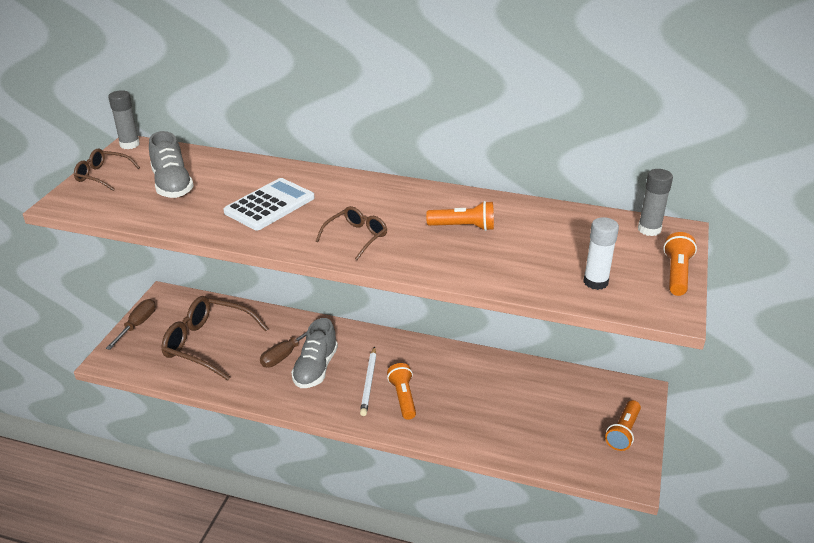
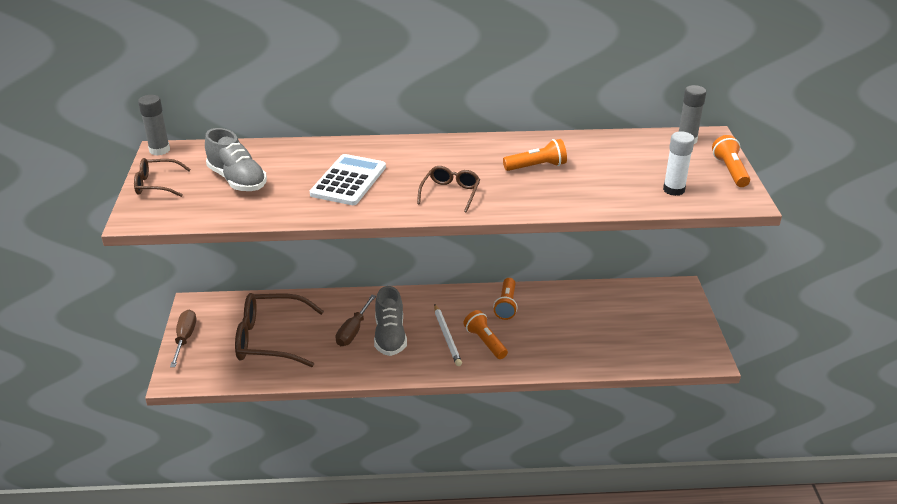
camera: 20 degrees left, 0 degrees up
orange flashlight [605,400,641,451] -> orange flashlight moved to [493,278,518,320]

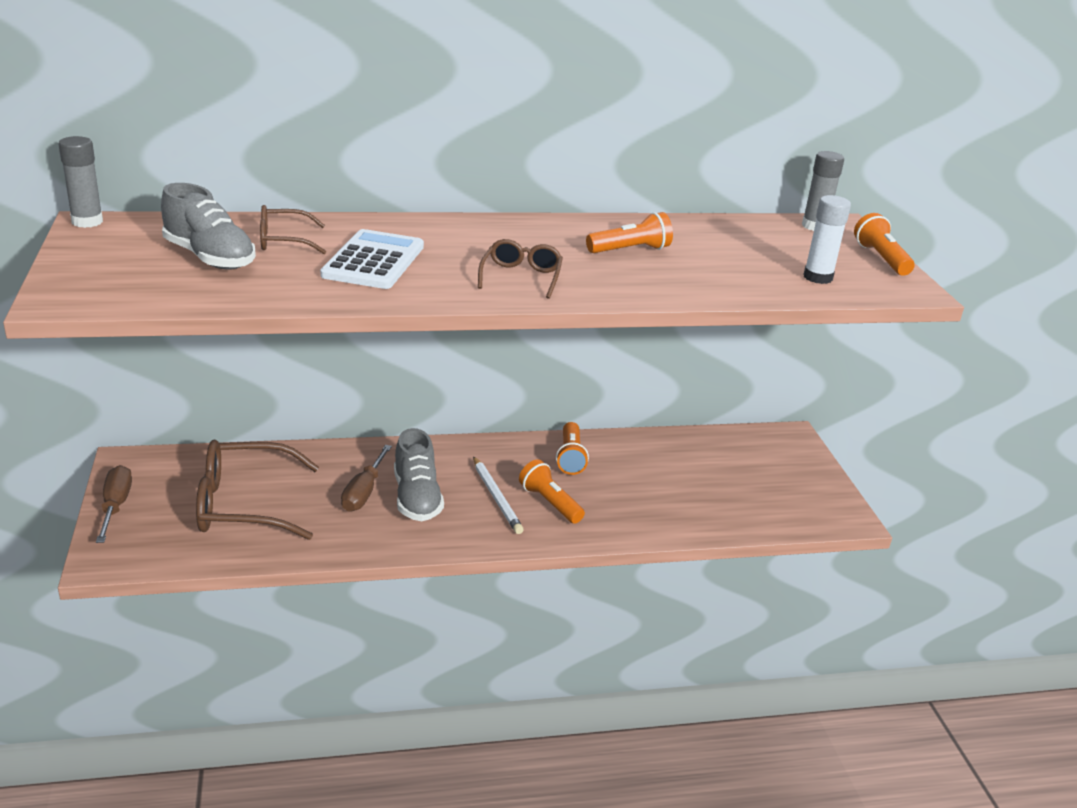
camera: 10 degrees left, 5 degrees down
brown glasses [134,158,191,197] -> brown glasses moved to [260,205,326,254]

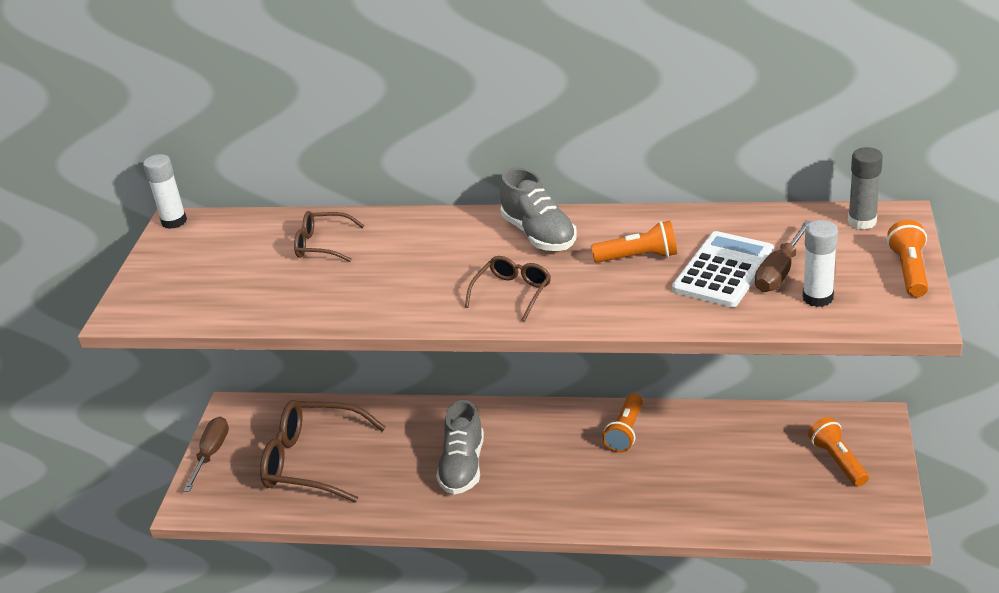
camera: 25 degrees right, 5 degrees up
grey glue stick [58,136,103,228] -> white glue stick [143,154,187,229]
grey shoe [161,183,256,270] -> grey shoe moved to [500,168,577,251]
white calculator [320,229,424,289] -> white calculator moved to [672,231,774,307]
brown screwdriver [341,445,392,512] -> brown screwdriver moved to [755,220,811,292]
white pencil [473,456,524,534] -> none
orange flashlight [519,459,585,524] -> orange flashlight moved to [808,417,869,486]

